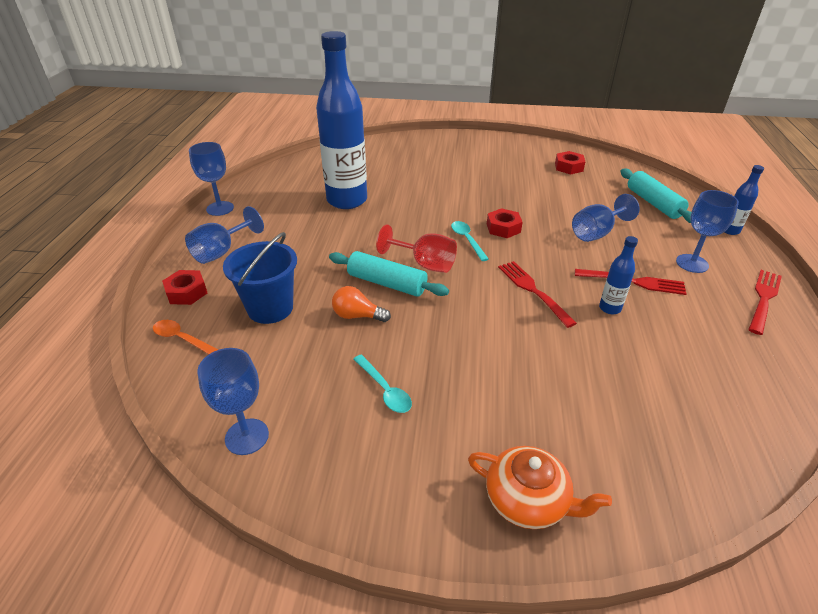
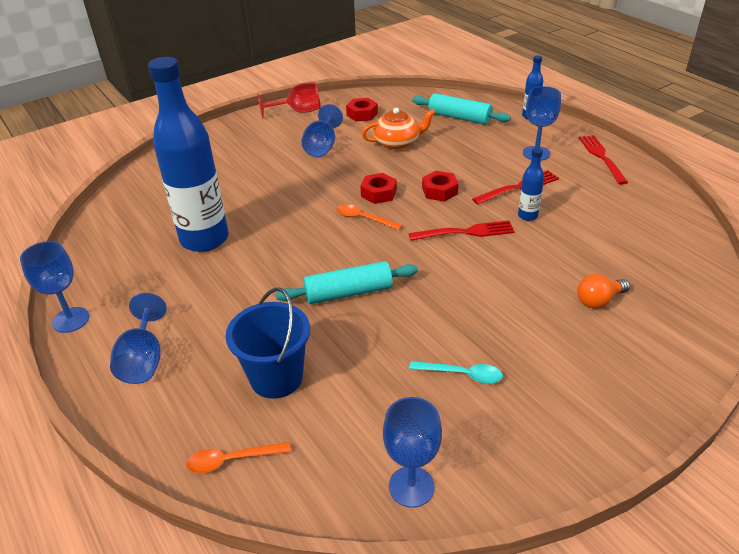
camera: 40 degrees left, 0 degrees up
red nut [162,270,207,305] -> red nut moved to [422,171,459,202]
orange light bulb [332,286,391,322] -> orange light bulb moved to [577,274,630,309]
red goblet [376,225,457,273] -> red goblet moved to [257,82,321,119]
turquoise spoon [451,221,489,261] -> orange spoon [336,204,403,230]
orange teapot [468,446,612,529] -> orange teapot moved to [362,108,436,150]
red fork [498,261,577,328] -> red fork turned 150 degrees clockwise [408,221,515,241]
blue goblet [572,194,640,242] -> blue goblet moved to [302,104,343,157]

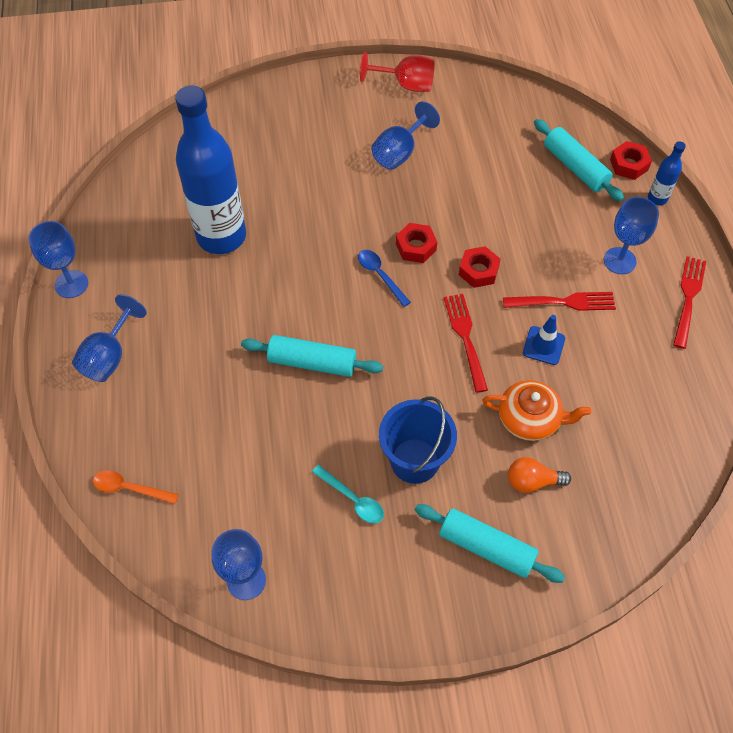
camera: 25 degrees right, 20 degrees up
blue bucket [226,288,310,399] -> blue bucket moved to [379,397,457,484]
orange spoon [336,204,403,230] -> blue spoon [358,250,411,307]
red nut [346,98,378,122] -> red nut moved to [610,141,652,180]
orange teapot [362,108,436,150] -> orange teapot moved to [482,380,591,441]
red fork [408,221,515,241] -> red fork turned 120 degrees counterclockwise [444,294,488,393]
blue bottle [518,148,544,221] -> blue traffic cone [523,315,565,365]
none -> turquoise rolling pin [415,504,565,583]

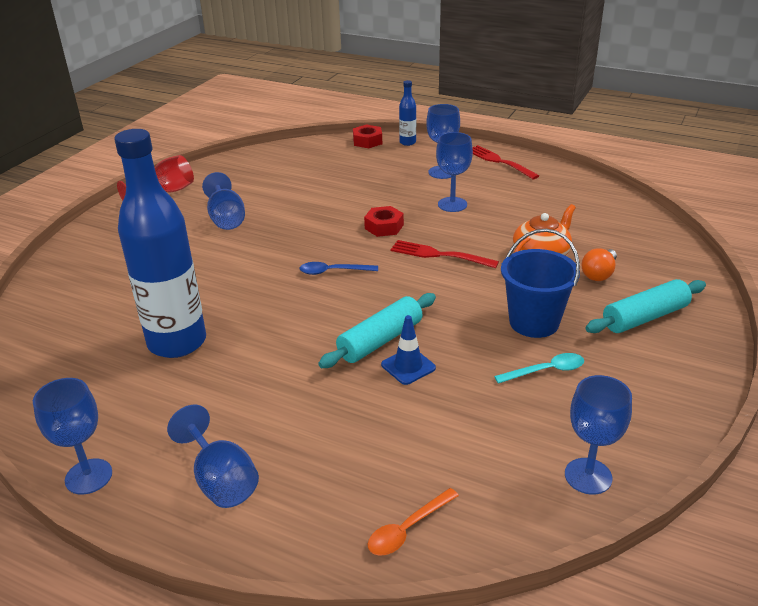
camera: 55 degrees left, 25 degrees down
red nut [396,223,437,263] -> none
red fork [503,292,616,311] -> blue goblet [436,132,473,212]
blue traffic cone [523,315,565,365] -> blue traffic cone moved to [381,315,436,385]
turquoise rolling pin [534,119,624,202] -> none

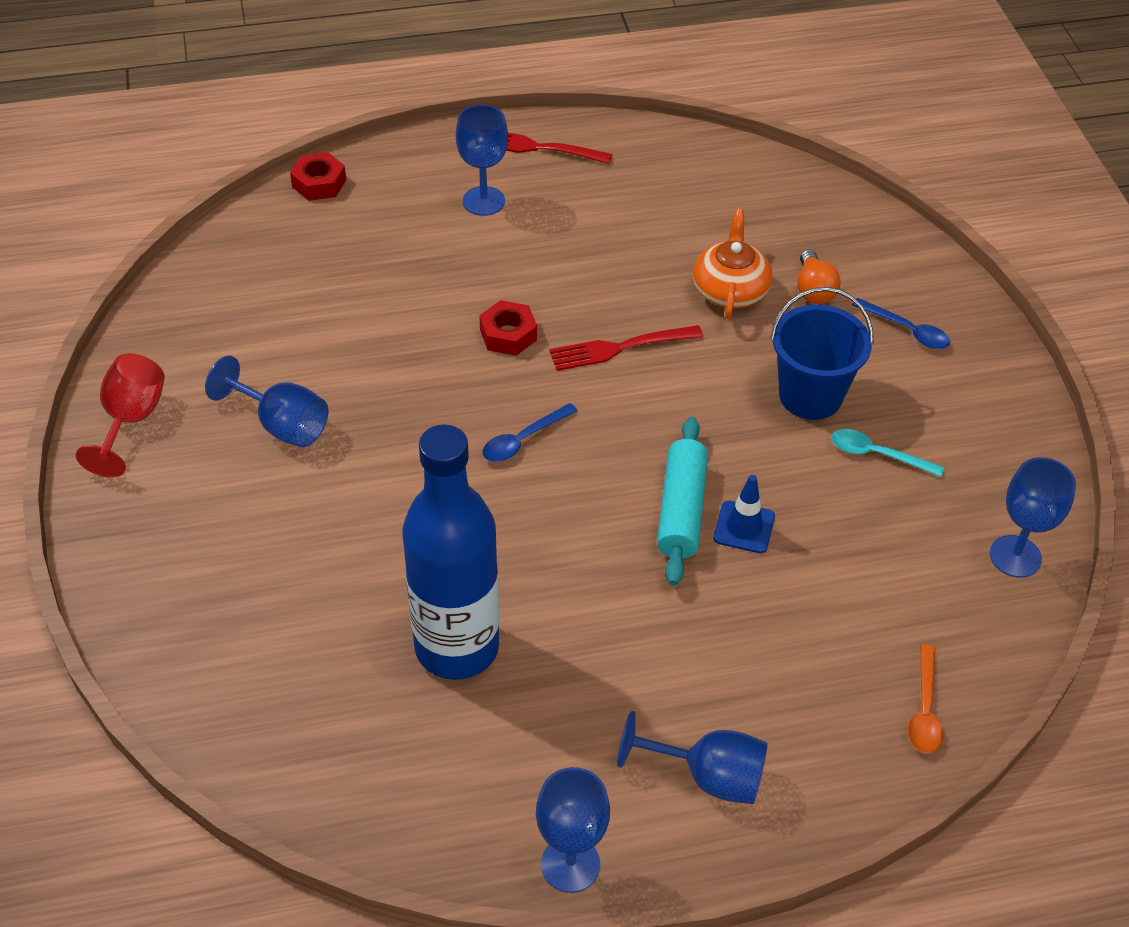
camera: 40 degrees left, 15 degrees up
blue bottle [399,80,416,146] -> none
blue goblet [436,132,473,212] -> none
turquoise spoon [494,353,584,384] -> turquoise spoon turned 105 degrees counterclockwise [832,429,944,477]
turquoise rolling pin [585,279,706,333] -> blue spoon [852,298,950,349]

